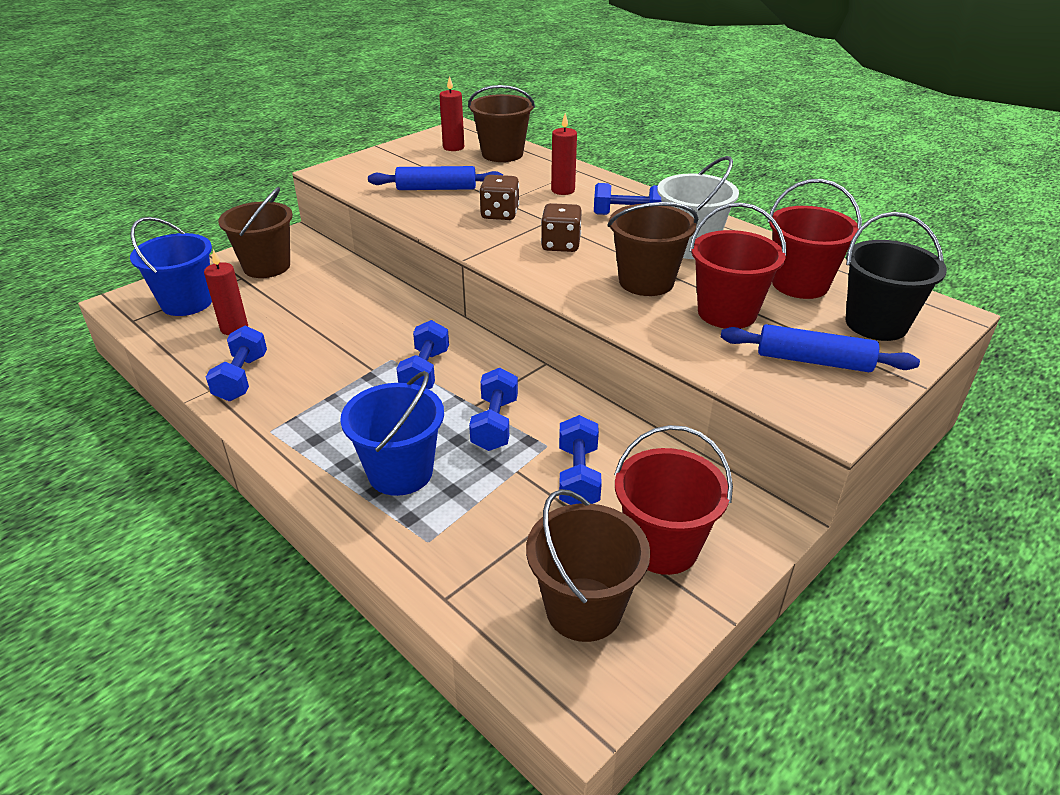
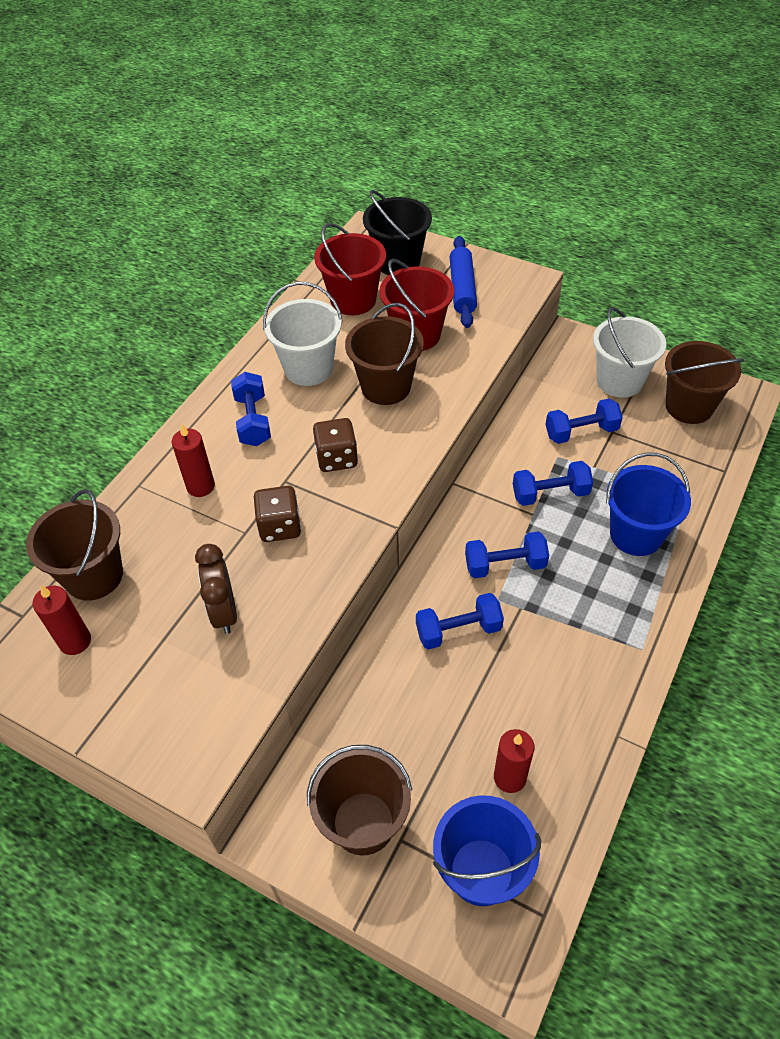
camera: 105 degrees left, 15 degrees up
blue dumbbell [206,326,267,401] -> blue dumbbell moved to [416,593,504,650]
blue rolling pin [368,166,503,190] -> brown clock [195,544,237,634]
red bucket [614,425,733,575] -> white bucket [593,307,666,398]

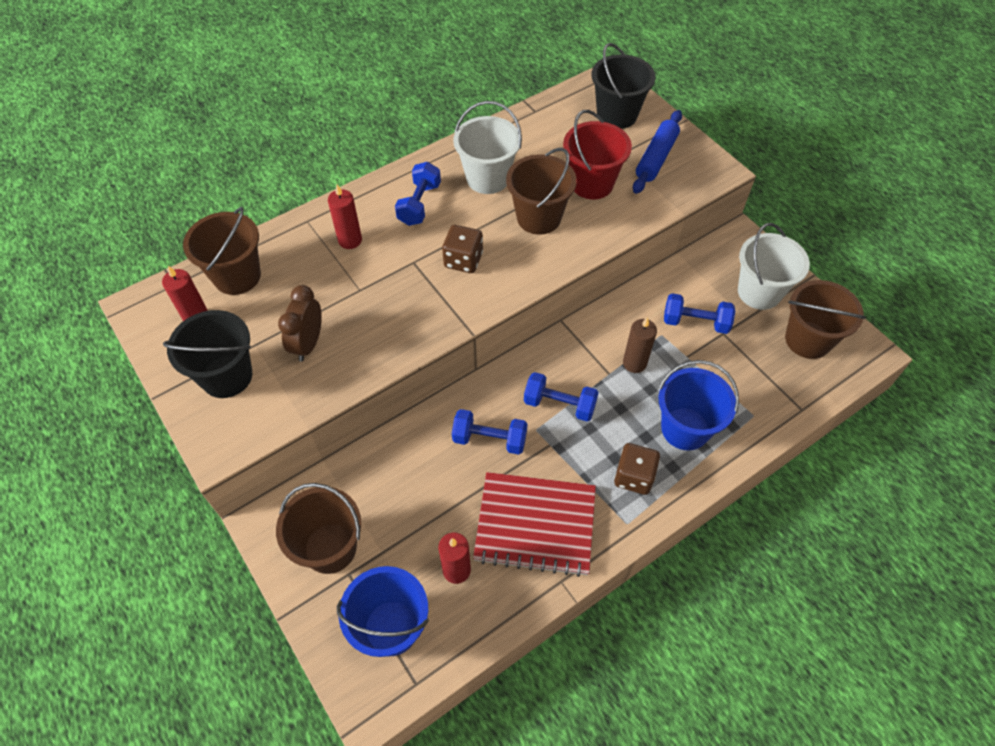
camera: 25 degrees right, 5 degrees up
brown dice [253,486,301,542] -> brown dice moved to [614,443,660,495]
red bucket [314,223,386,315] -> none
blue dumbbell [513,461,593,506] -> brown candle [623,317,657,373]
none -> black bucket [163,310,252,398]
none -> red notebook [473,472,596,577]

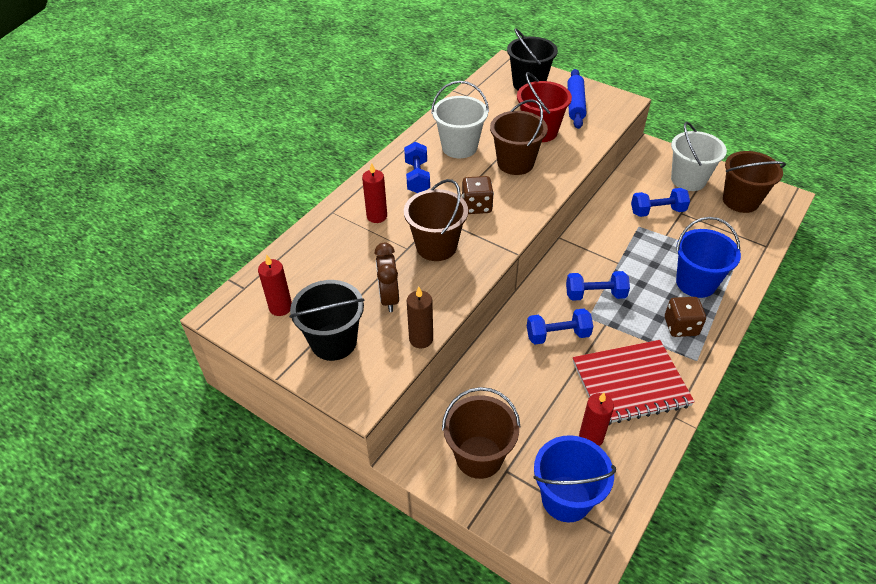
camera: 20 degrees left, 10 degrees down
brown bucket [183,207,261,295] -> brown bucket moved to [404,179,468,261]
brown candle [623,317,657,373] -> brown candle moved to [407,287,433,348]

